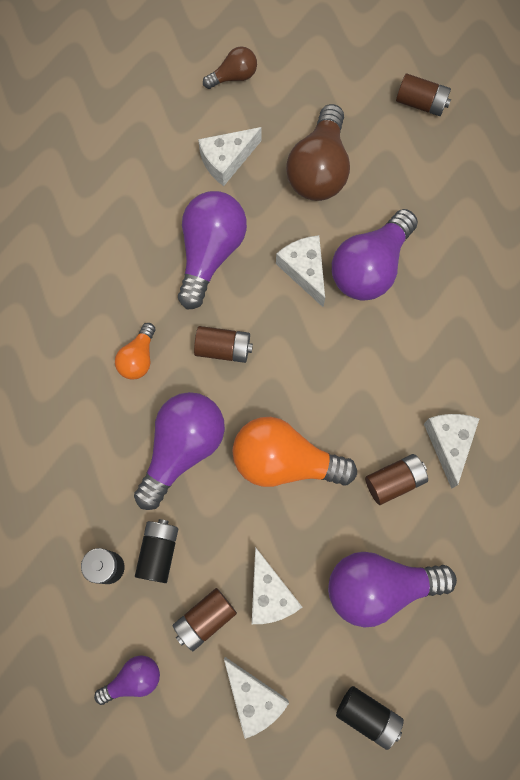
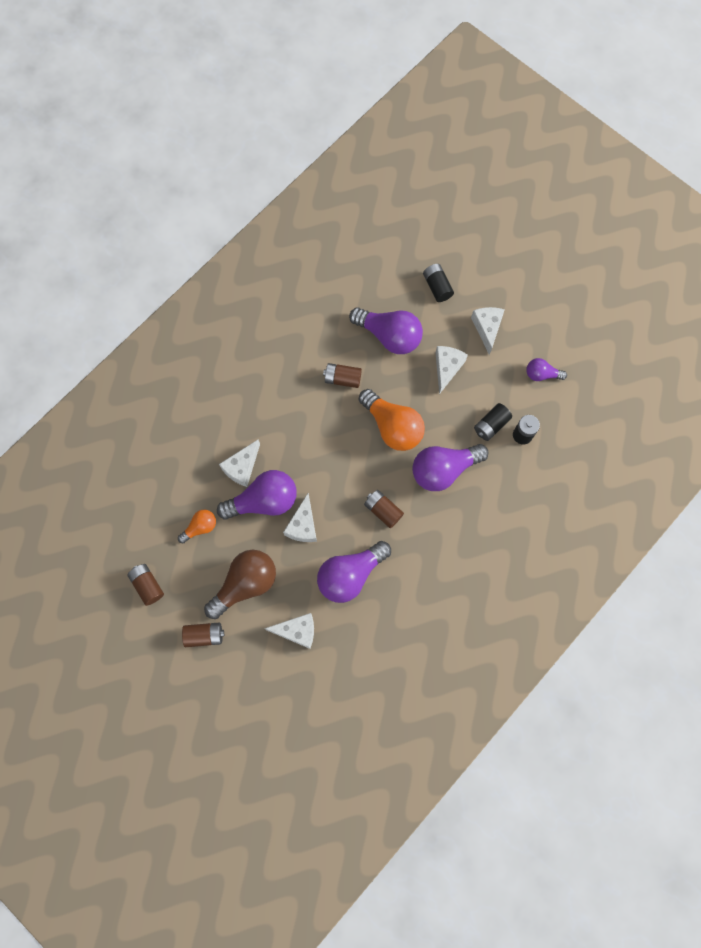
camera: 145 degrees left, 0 degrees up
orange light bulb [115,323,156,380] -> orange light bulb moved to [178,510,216,543]
brown battery [173,588,237,651] -> brown battery moved to [182,622,224,647]
brown light bulb [203,46,257,89] -> none
white cheese [424,414,480,489] -> white cheese moved to [219,439,260,487]

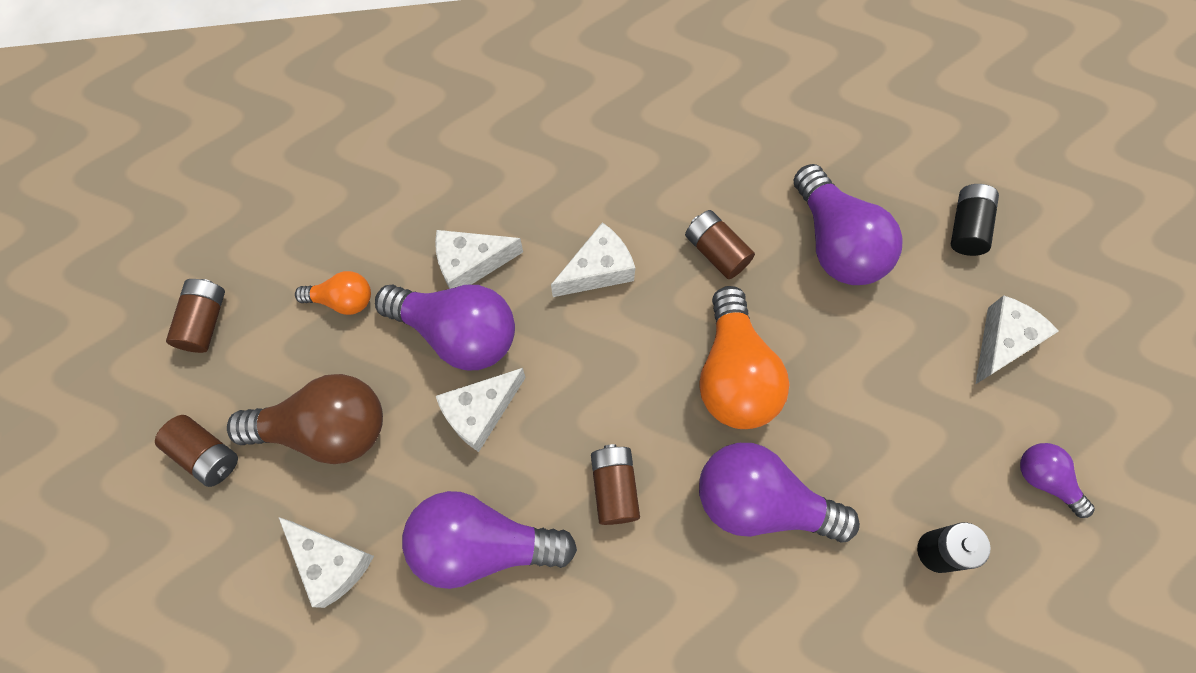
camera: 40 degrees right, 5 degrees down
white cheese [436,346,468,394] -> white cheese moved to [551,222,635,297]
black battery [474,403,512,441] -> none

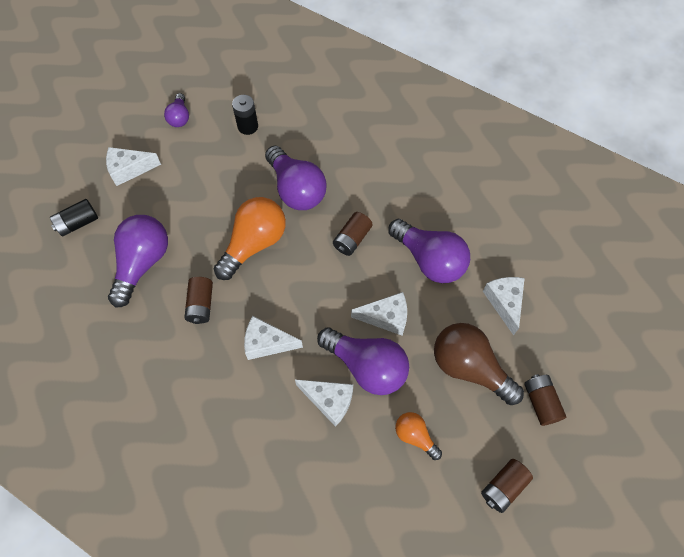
camera: 140 degrees left, 5 degrees down
purple light bulb [375,284,515,371] -> purple light bulb turned 150 degrees clockwise [317,327,409,395]

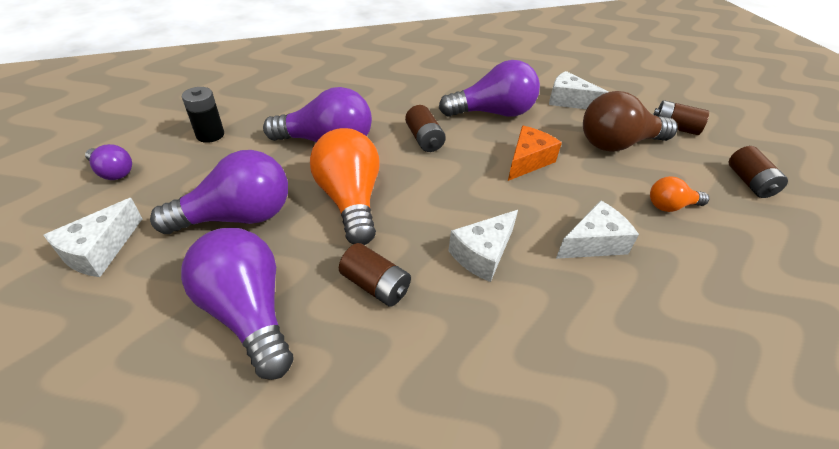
camera: 55 degrees left, 20 degrees down
black battery [50,199,98,237] -> none
purple light bulb [317,327,409,395] -> purple light bulb moved to [150,150,288,234]
white cheese [351,292,407,336] -> orange cheese [508,126,562,181]

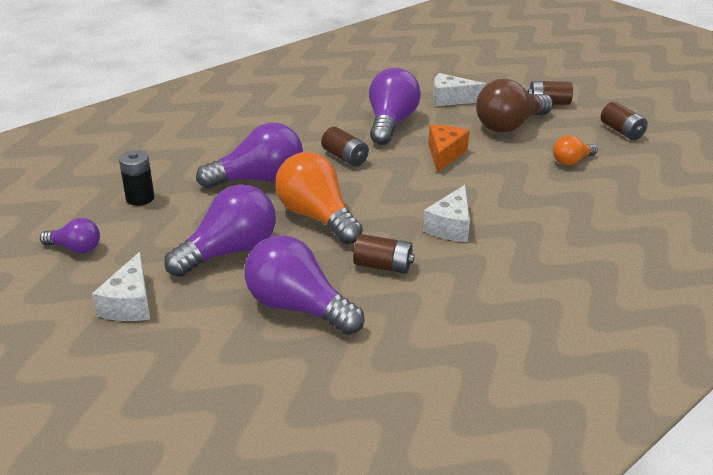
camera: 20 degrees left, 10 degrees down
purple light bulb [439,60,540,117] -> purple light bulb turned 45 degrees counterclockwise [369,68,421,145]
white cheese [556,200,639,259] -> none

